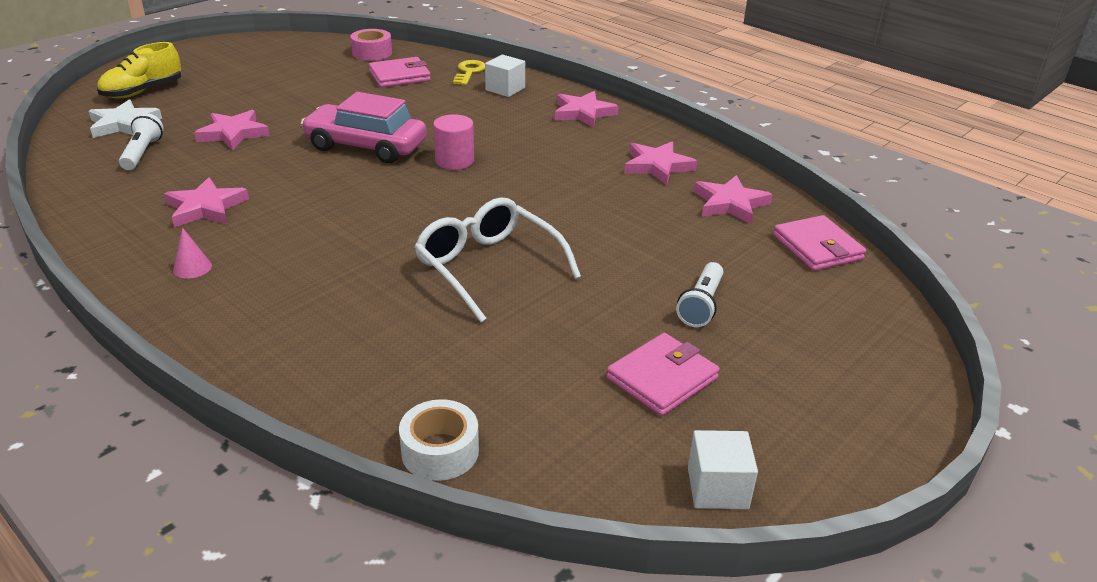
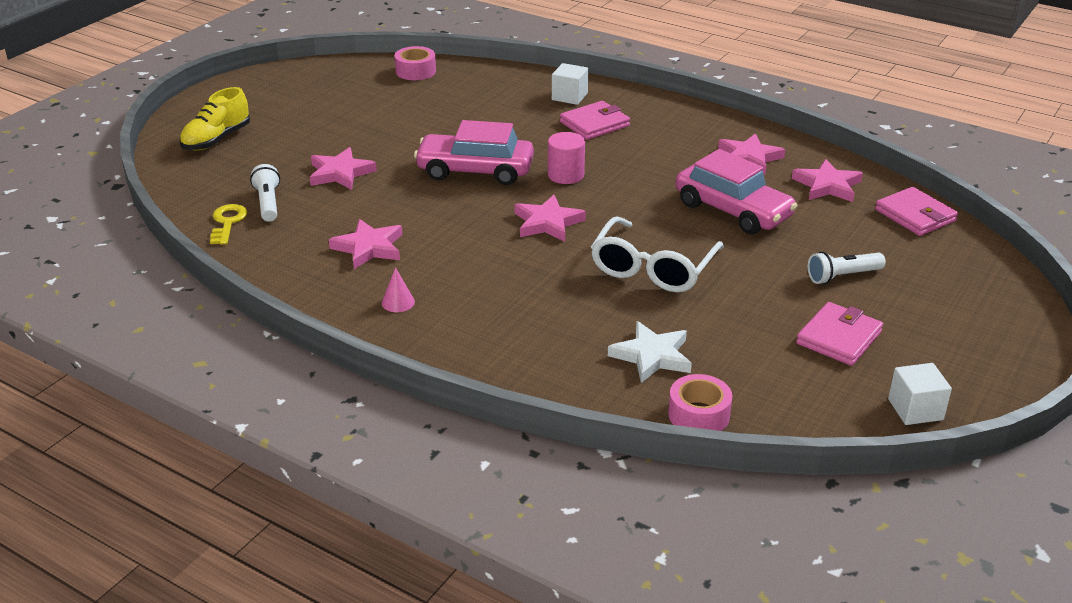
camera: 10 degrees left, 0 degrees up
white star [88,99,162,138] -> white star moved to [608,321,692,383]
pink wallet [369,57,431,87] -> pink wallet moved to [560,101,630,140]
white tape [399,399,479,481] -> pink tape [668,374,732,431]
white glasses [415,197,581,322] -> white glasses turned 105 degrees counterclockwise [591,217,724,292]
yellow key [453,60,485,85] -> yellow key moved to [210,204,248,245]
pink star [555,91,619,128] -> pink star moved to [514,195,586,242]
white flashlight [676,262,723,327] -> white flashlight turned 60 degrees clockwise [808,252,886,284]
none -> pink car [675,149,798,234]

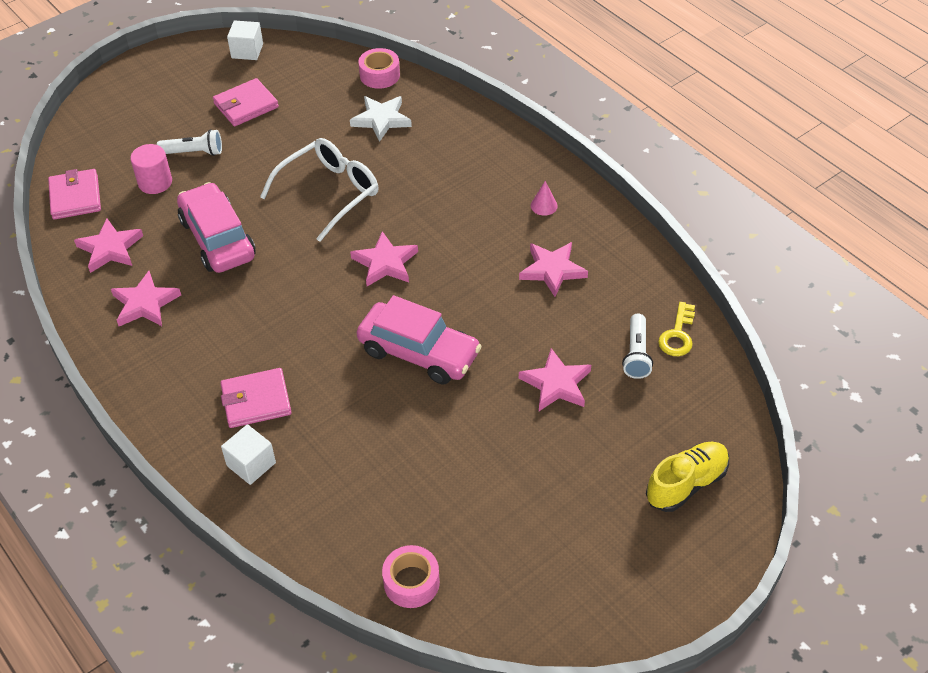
camera: 160 degrees left, 15 degrees up
pink cylinder [548,132,585,184] -> pink cylinder moved to [130,144,172,194]

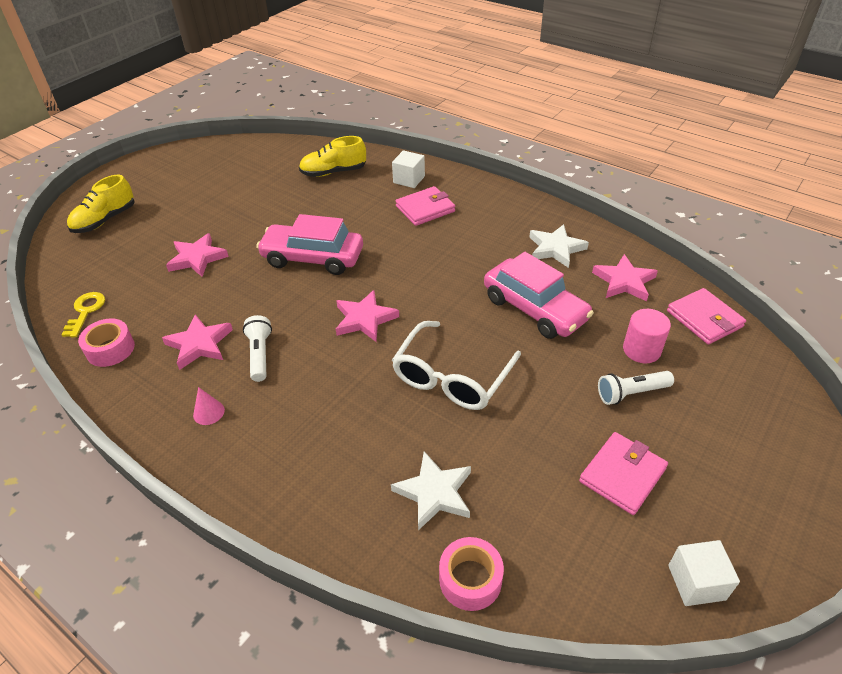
camera: 165 degrees right, 5 degrees down
pink star [111,271,181,326] -> white star [529,224,589,268]
pink tape [382,545,440,608] -> pink tape moved to [78,319,135,367]
white flashlight [622,314,653,379] -> white flashlight moved to [243,315,272,382]
none -> yellow shoe [299,136,366,177]

